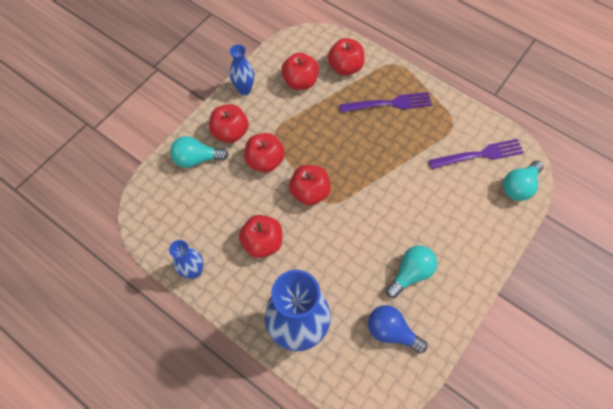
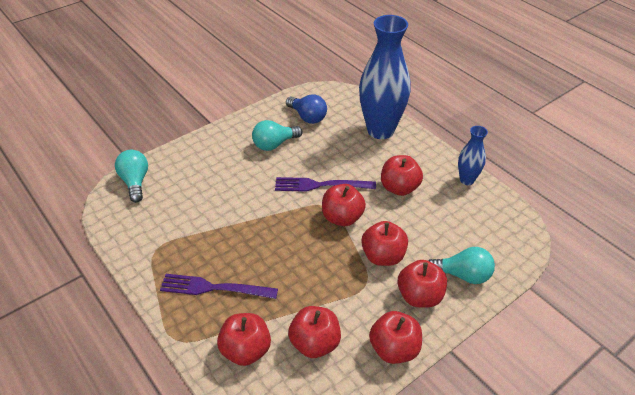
camera: 165 degrees left, 20 degrees down
blue vase [230,44,254,96] -> red apple [369,311,422,364]
purple fork [429,139,524,169] -> purple fork moved to [275,177,376,192]
turquoise light bulb [503,160,543,201] -> turquoise light bulb turned 75 degrees counterclockwise [115,150,148,202]

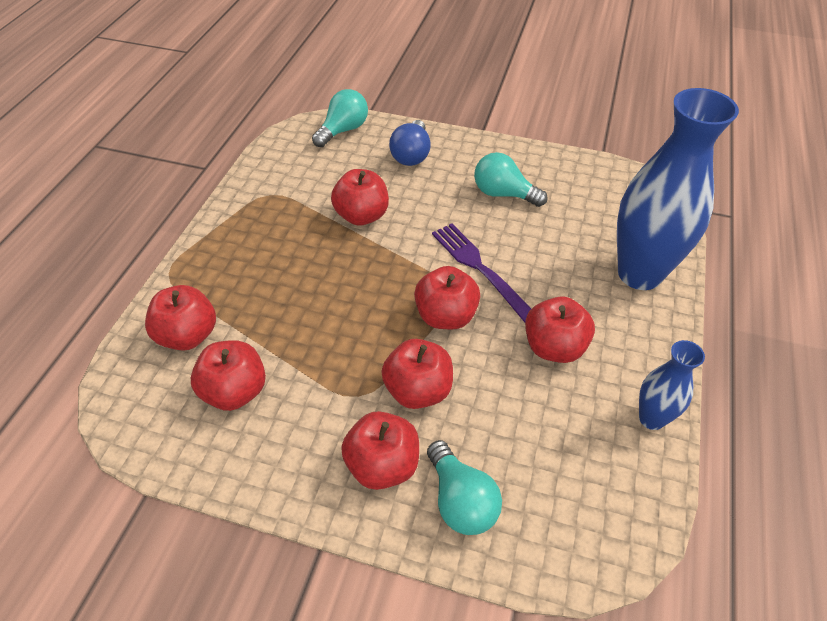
camera: 55 degrees right, 5 degrees up
purple fork [160,274,278,299] -> none
blue light bulb [286,94,327,124] -> blue light bulb moved to [389,120,431,166]
red apple [369,311,422,364] -> red apple moved to [331,169,389,226]

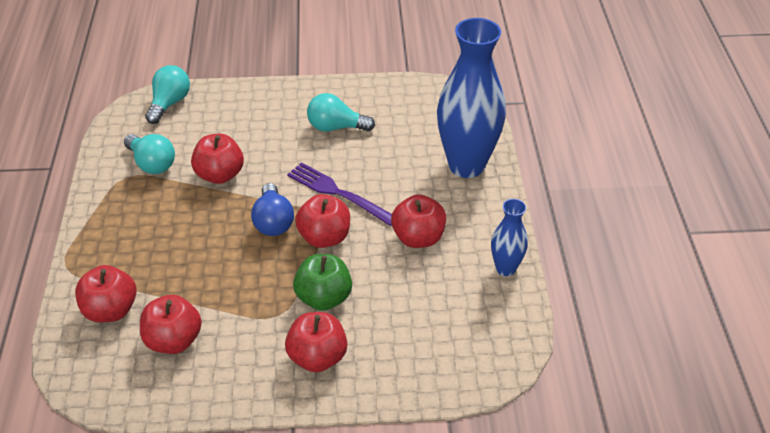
camera: 20 degrees left, 5 degrees down
red apple [381,339,453,409] -> green apple [293,254,352,311]
blue light bulb [389,120,431,166] -> blue light bulb moved to [251,183,294,236]
turquoise light bulb [427,440,502,535] -> turquoise light bulb moved to [124,134,175,174]

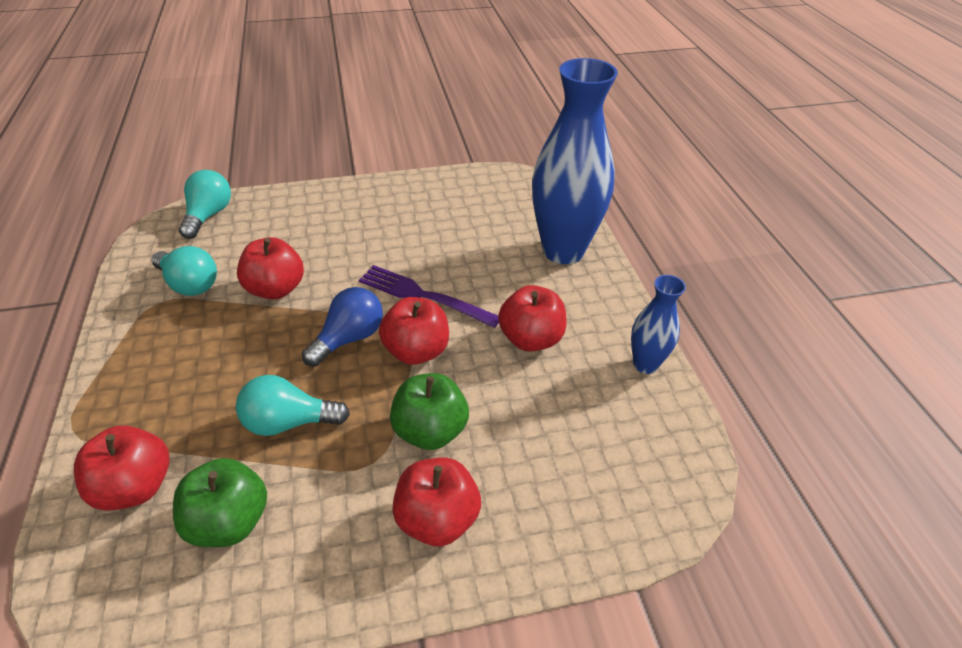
camera: 10 degrees left, 0 degrees up
red apple [140,295,202,354] -> green apple [173,458,267,547]
blue light bulb [251,183,294,236] -> blue light bulb turned 120 degrees counterclockwise [302,287,383,367]
turquoise light bulb [307,93,375,132] -> turquoise light bulb moved to [236,375,350,436]

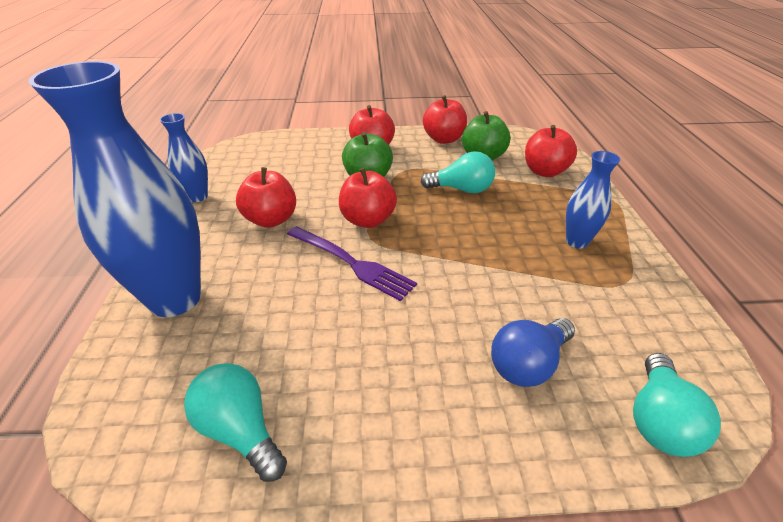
camera: 170 degrees left, 5 degrees down
turquoise light bulb [152,246,217,296] -> turquoise light bulb moved to [184,363,287,482]
red apple [237,237,304,300] -> red apple moved to [423,95,467,144]
blue light bulb [302,287,383,367] -> blue light bulb moved to [491,318,575,387]
none -> blue vase [566,151,620,249]

